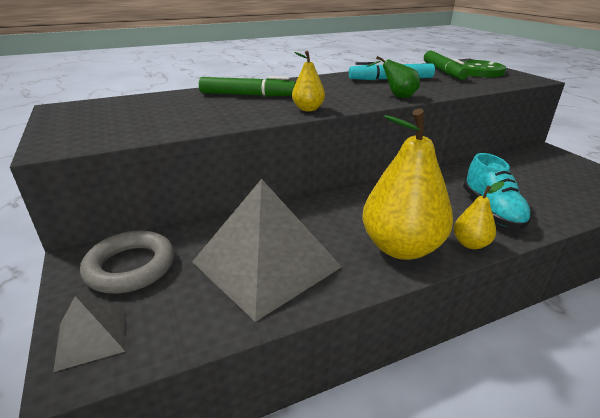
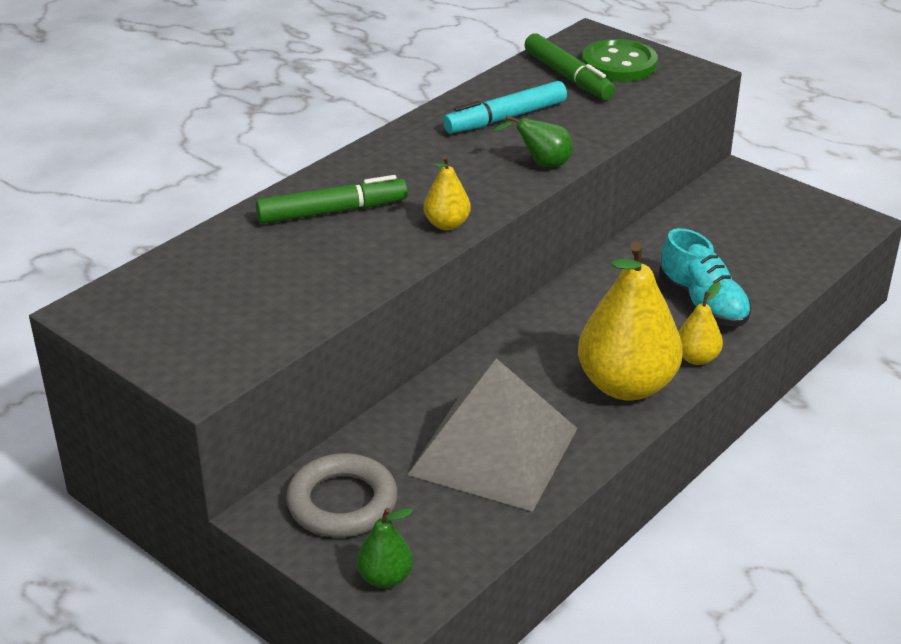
camera: 25 degrees left, 5 degrees up
grey pyramid [53,296,125,372] -> green pear [357,508,413,588]

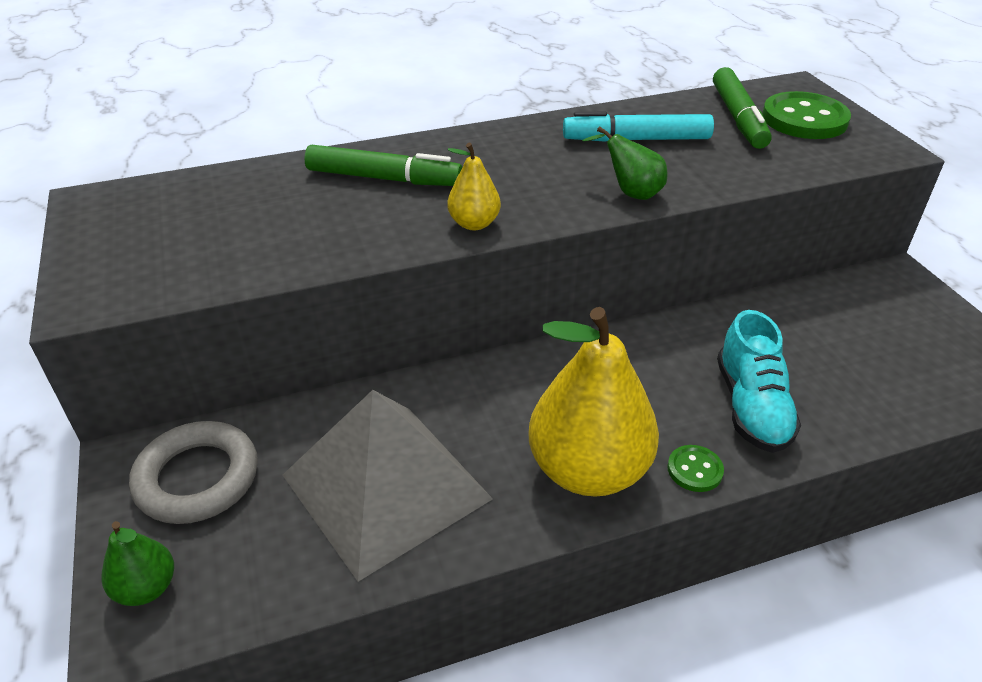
camera: 30 degrees right, 5 degrees up
yellow pear [678,282,723,365] -> green button [667,445,724,492]

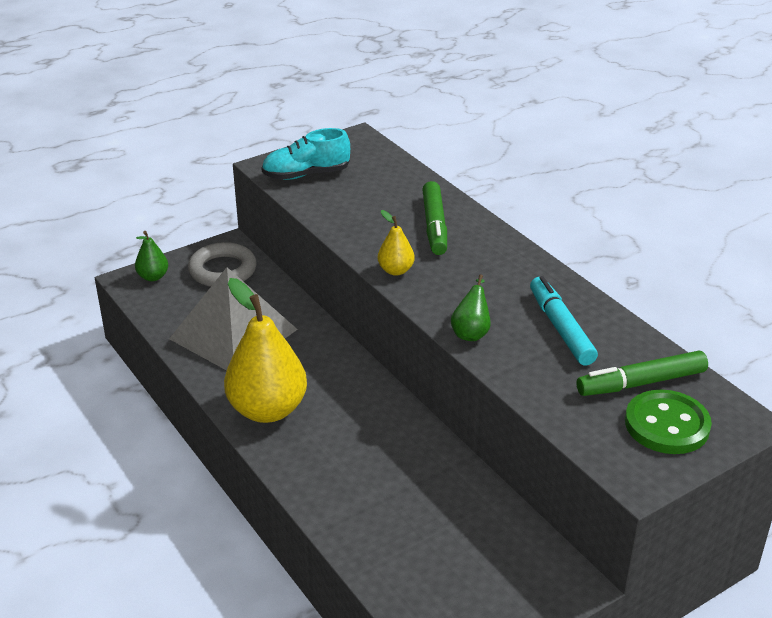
camera: 75 degrees right, 5 degrees down
green button [667,445,724,492] -> none
turquoise shoe [717,310,801,453] -> turquoise shoe moved to [261,128,350,180]

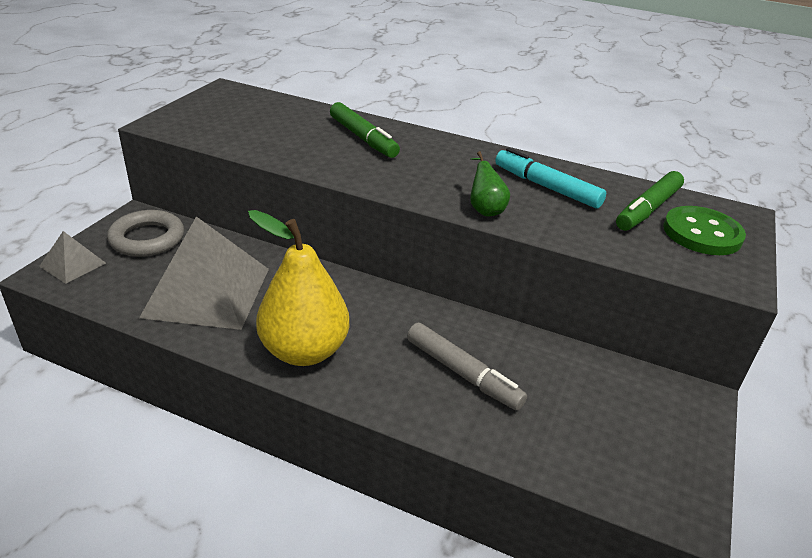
camera: 35 degrees left, 0 degrees up
green pear [135,231,168,281] -> grey pyramid [39,231,106,284]
turquoise shoe [261,128,350,180] -> none
yellow pear [378,210,415,276] -> none
none -> grey marker [407,323,527,411]

